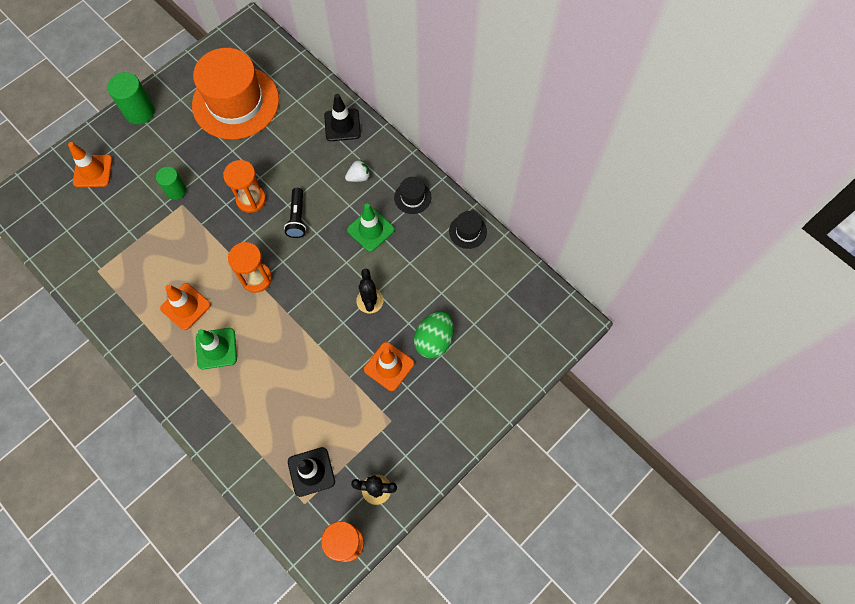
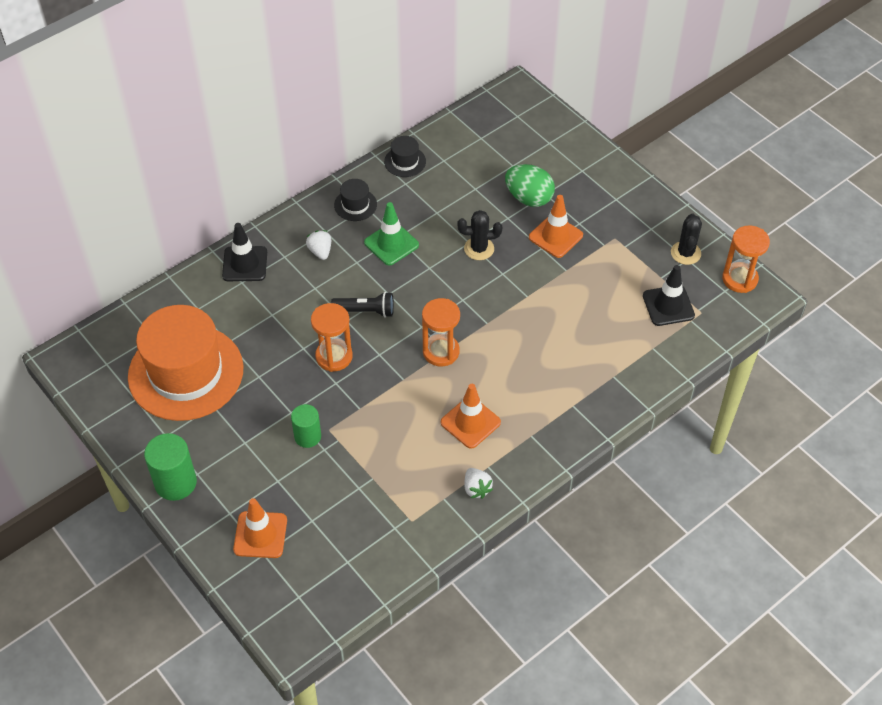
camera: 85 degrees left, 15 degrees down
green traffic cone [196,328,237,370] -> none
none -> white strawberry [464,468,493,499]

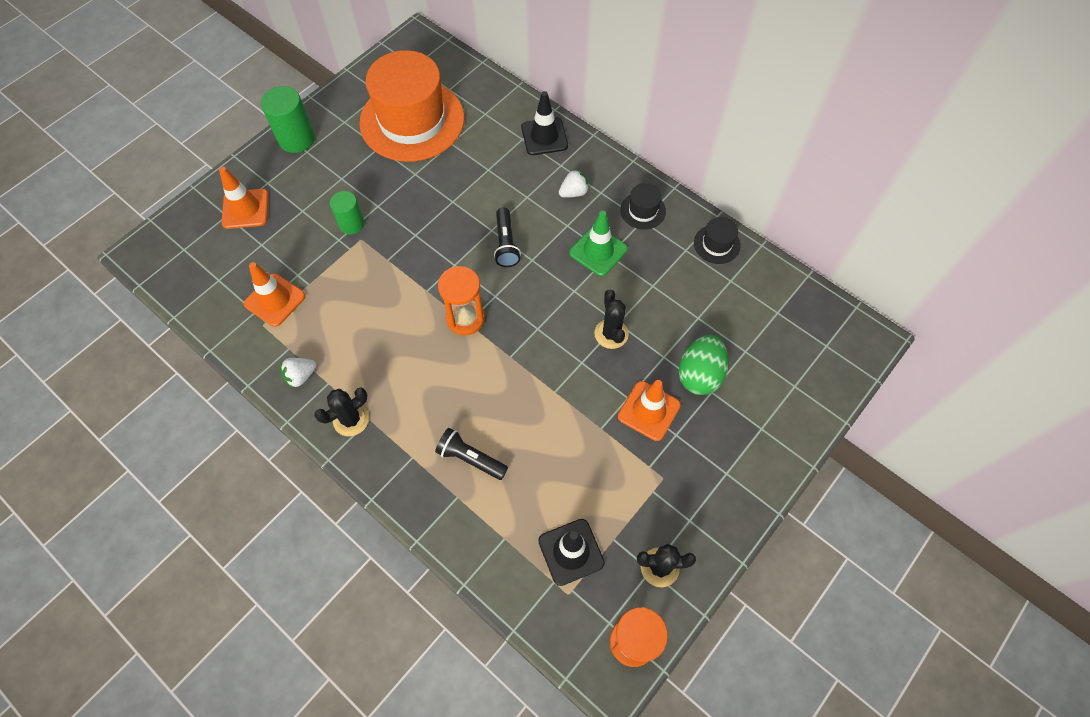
camera: 80 degrees right, 10 degrees up
orange hourglass [311,303,353,372] -> none
orange traffic cone [441,384,501,449] -> orange traffic cone moved to [244,262,306,327]
none -> black cactus [314,387,369,436]
none -> black flashlight [435,428,508,480]

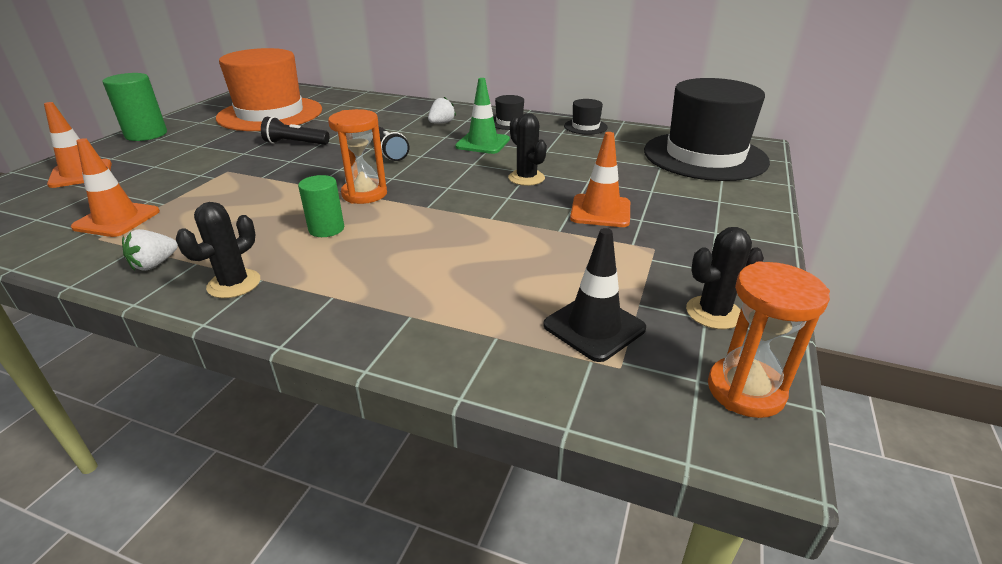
camera: 20 degrees left, 30 degrees down
green cylinder [330,191,364,234] -> green cylinder moved to [298,175,344,237]
black flashlight [435,428,508,480] -> black flashlight moved to [261,116,329,145]
black traffic cone [521,91,568,155] -> none
green egg [679,335,729,395] -> none
none -> black hat [644,78,770,181]

